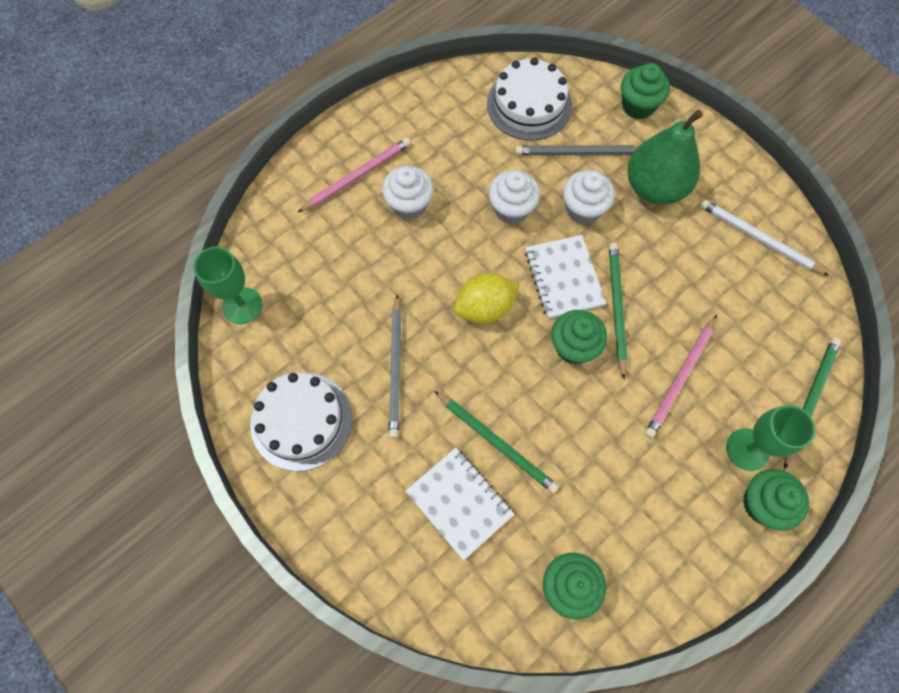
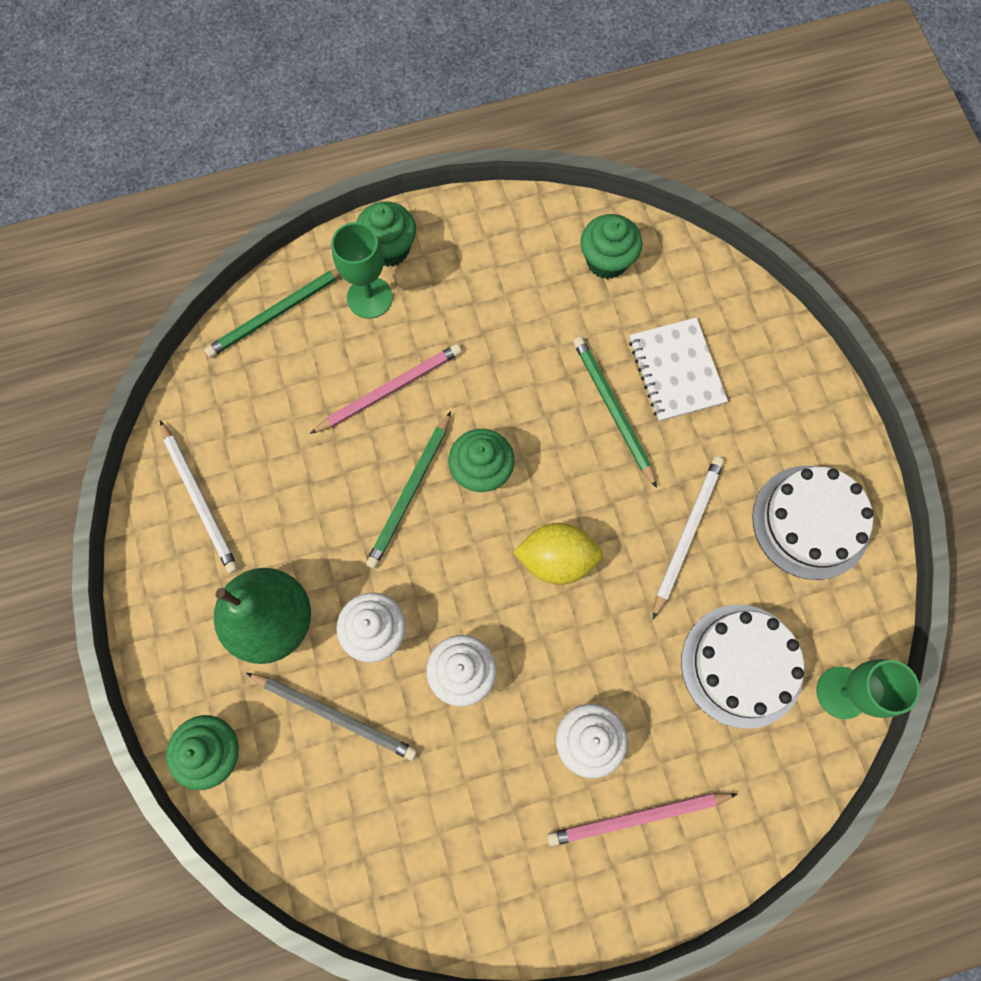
camera: 155 degrees left, 5 degrees up
grey pencil [389,294,401,439] -> white pencil [653,457,724,619]
white cake [487,58,572,141] -> white cake moved to [681,604,804,729]
white notebook [525,235,606,319] -> none

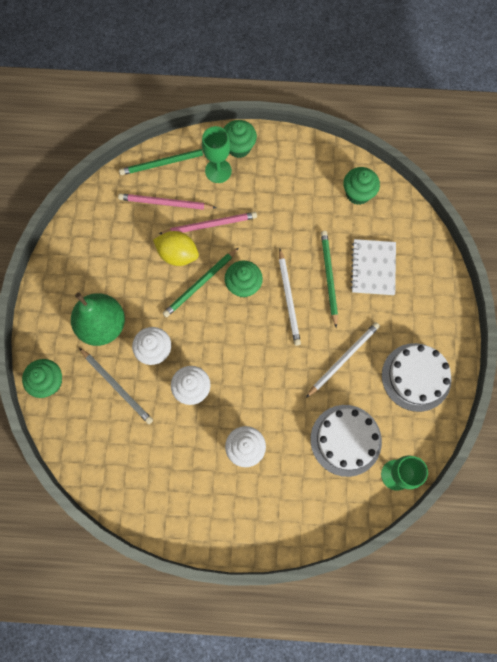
camera: 20 degrees right, 0 degrees up
white pencil [160,421,238,574] -> white pencil moved to [279,249,301,346]
yellow lemon [513,523,603,585] -> yellow lemon moved to [153,231,199,266]
pink pencil [547,793,737,846] -> pink pencil moved to [118,193,216,210]

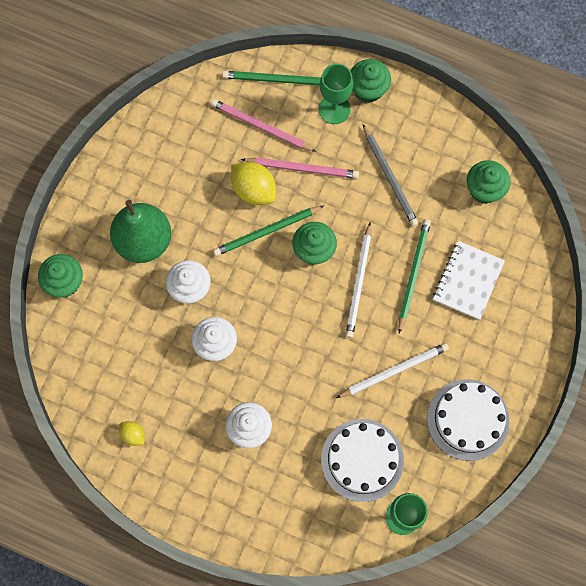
camera: 20 degrees right, 0 degrees up
grey pencil [79,348,153,424] -> grey pencil moved to [363,124,419,226]
none -> yellow lemon [119,421,144,446]

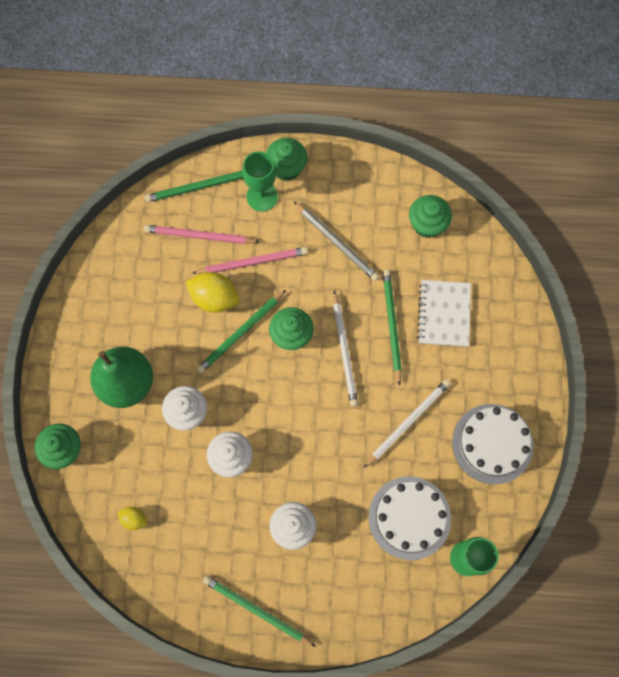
camera: 20 degrees left, 0 degrees up
yellow lemon [119,421,144,446] -> yellow lemon moved to [118,507,148,530]
none -> green pencil [203,576,316,647]

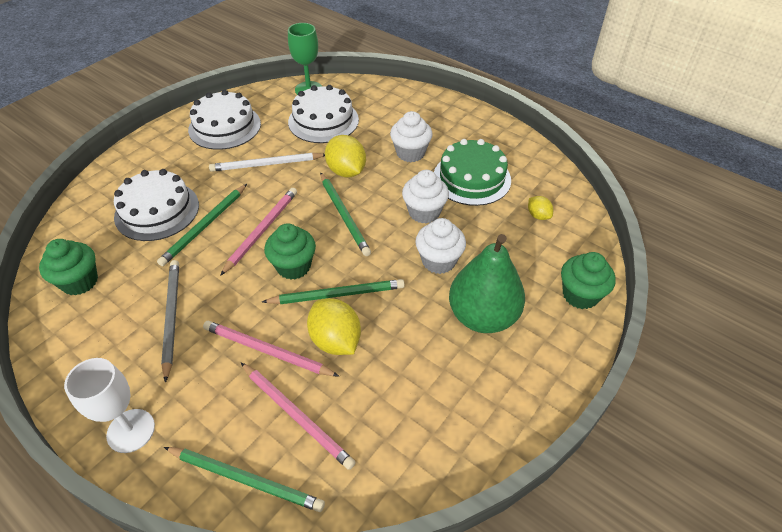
camera: 145 degrees left, 25 degrees down
green pencil [203,576,316,647] -> green pencil moved to [320,173,371,256]
green goblet [242,151,278,212] -> none
green cupcake [266,138,307,181] -> white goblet [64,358,155,453]
white pencil [333,291,358,407] -> pink pencil [220,188,297,276]
white notebook [417,280,471,347] -> white cake [114,169,199,241]
none -> yellow lemon [325,135,366,177]
none -> green cake [434,139,511,206]

